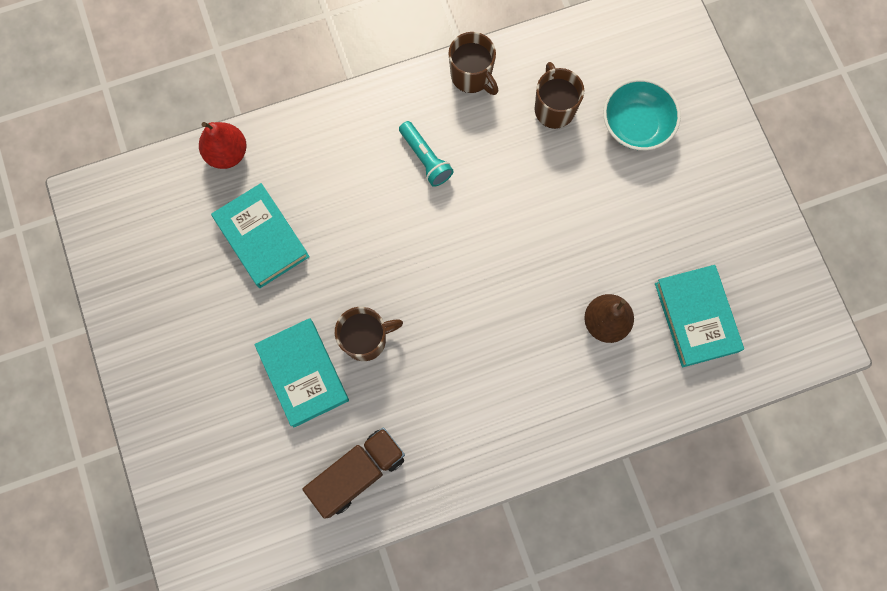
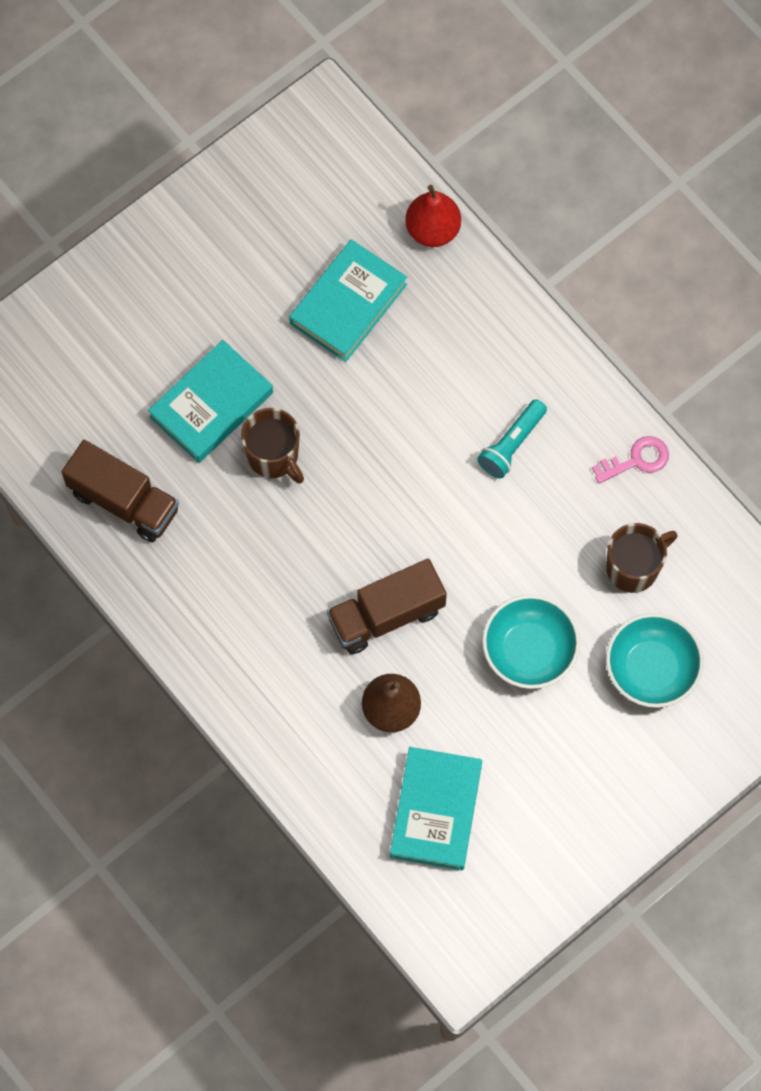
camera: 70 degrees right, 5 degrees down
brown mug [449,32,499,95] -> pink key [592,436,669,483]
turquoise book [655,265,744,367] -> turquoise book turned 45 degrees counterclockwise [390,747,482,871]
none -> brown truck [327,559,447,654]
none -> turquoise bowl [482,595,580,689]

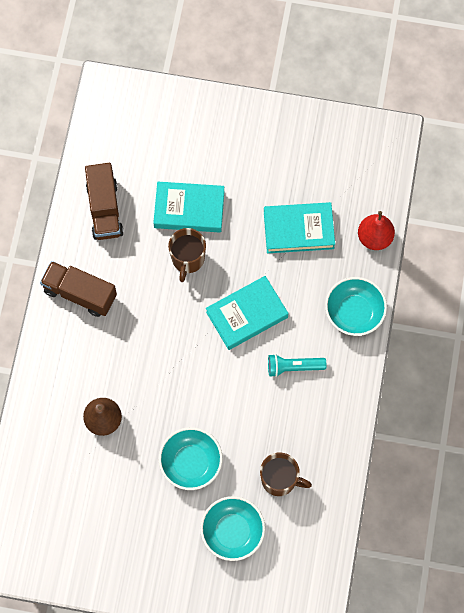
camera: 50 degrees right, 0 degrees up
brown truck [327,559,447,654] -> brown truck moved to [40,261,117,317]
turquoise book [390,747,482,871] -> turquoise book moved to [206,276,289,350]
pink key [592,436,669,483] -> none
none -> turquoise bowl [325,277,387,336]

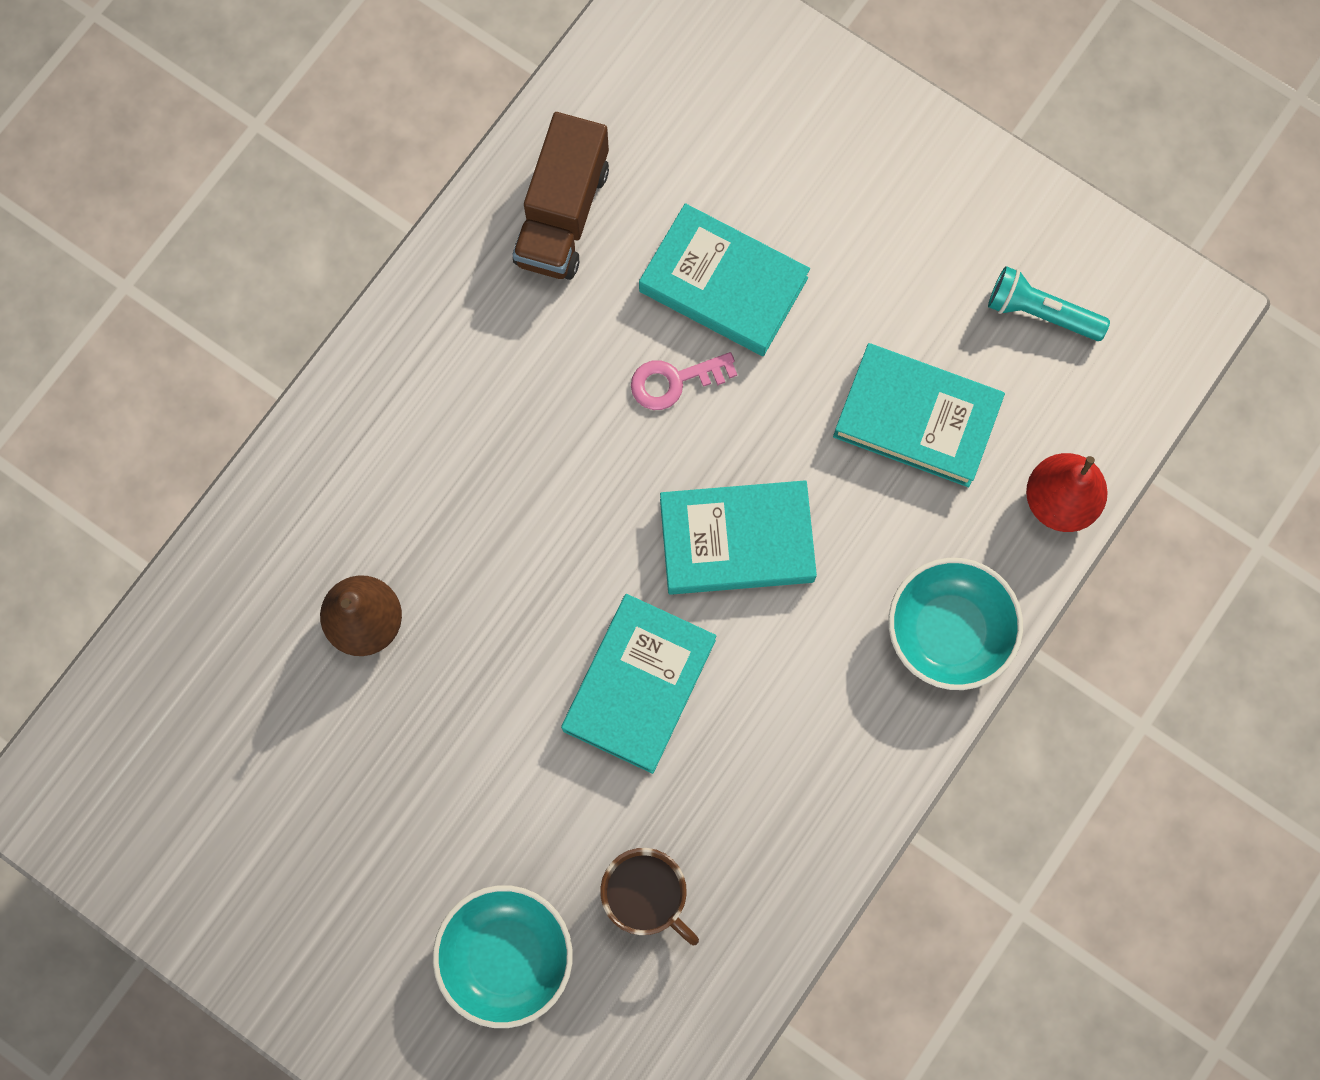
camera: 25 degrees right, 5 degrees up
brown truck [40,261,117,317] -> none
turquoise bowl [159,427,223,490] -> none
brown mug [168,228,206,282] -> pink key [631,352,737,410]
turquoise flashlight [268,354,326,377] -> turquoise flashlight moved to [988,266,1110,341]
none -> turquoise book [561,594,716,774]

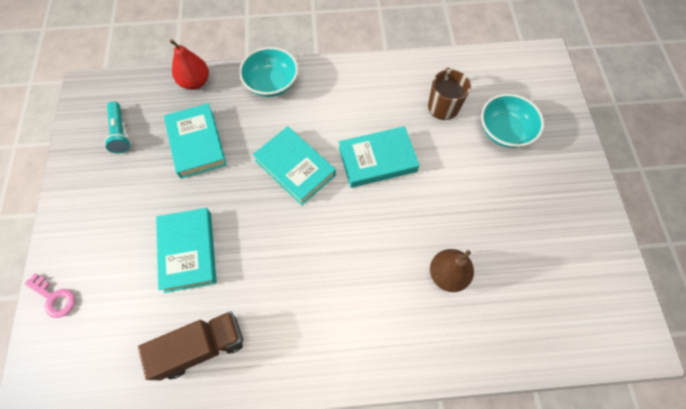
camera: 130 degrees left, 10 degrees down
pink key [631,352,737,410] -> pink key moved to [25,274,75,318]

